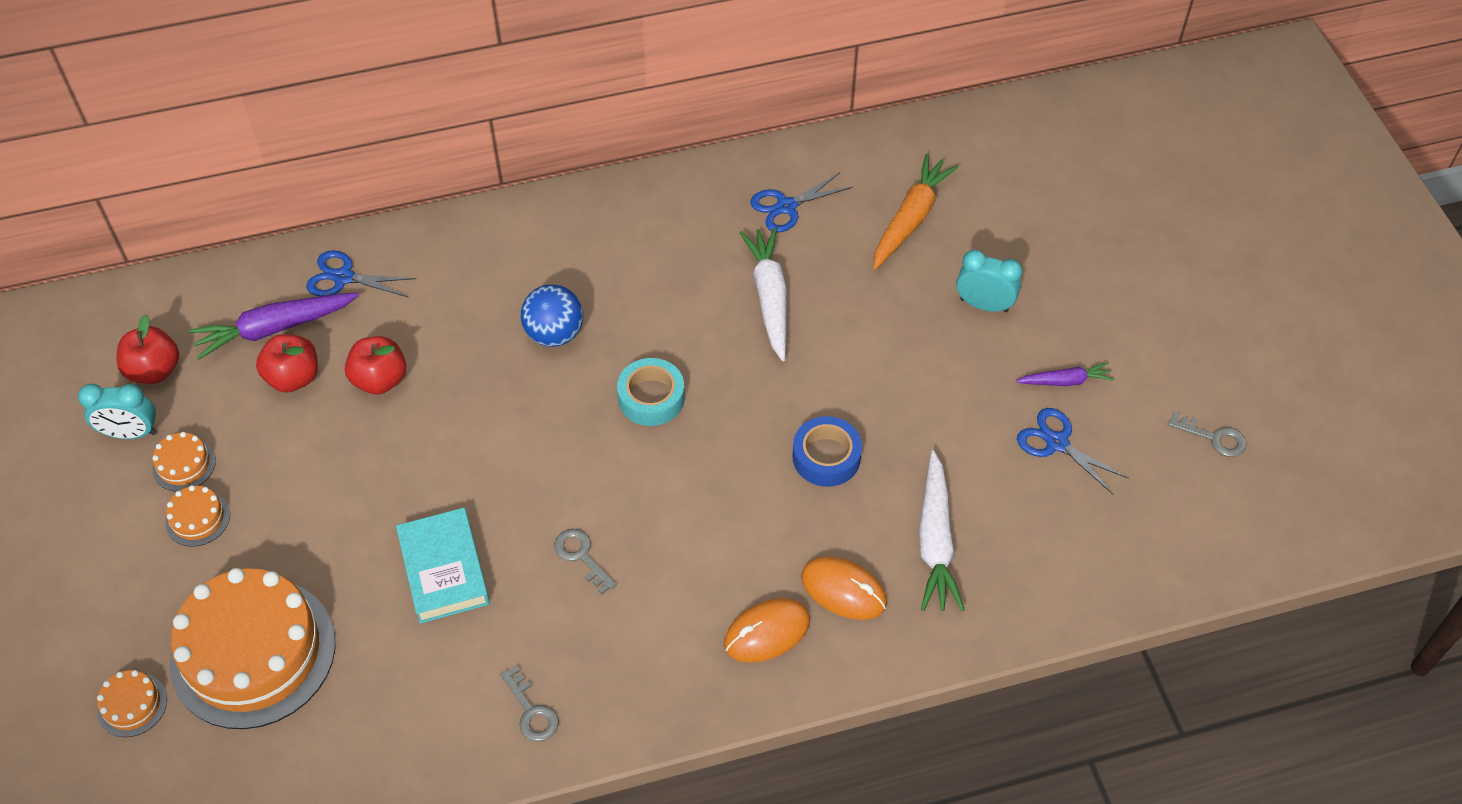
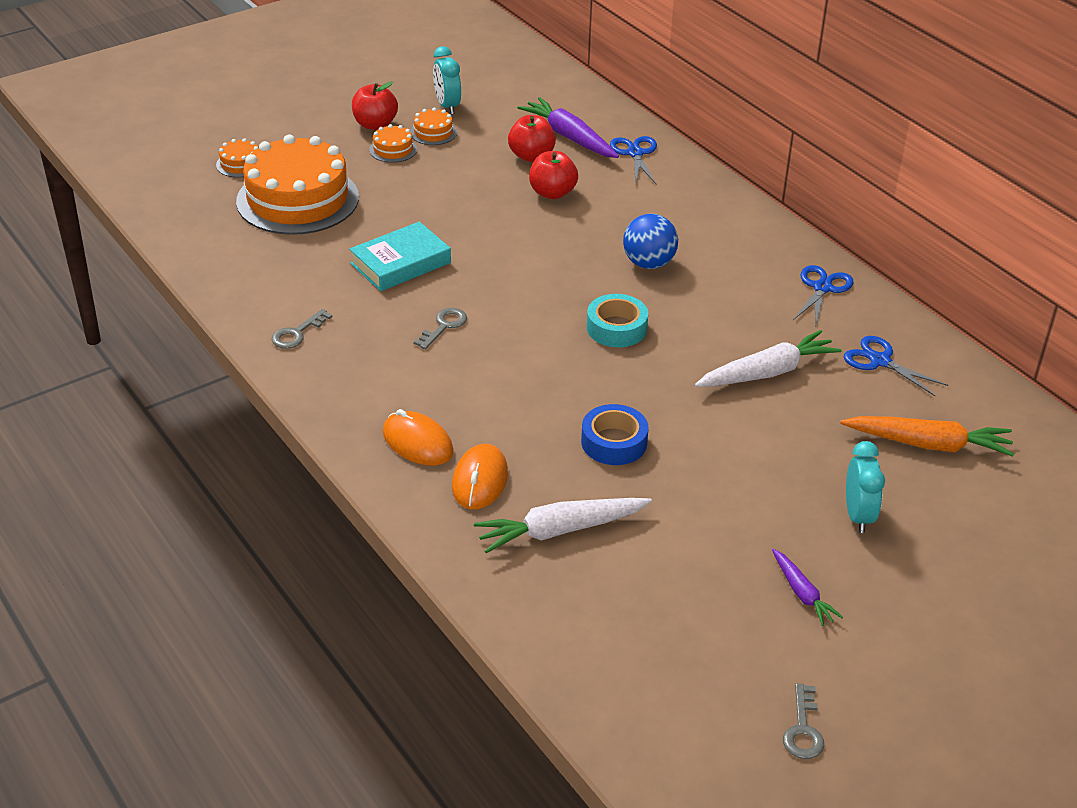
camera: 70 degrees right, 15 degrees down
red apple [117,315,179,384] -> red apple moved to [352,82,398,130]
blue scissors [1017,408,1129,495] -> blue scissors moved to [793,265,853,326]

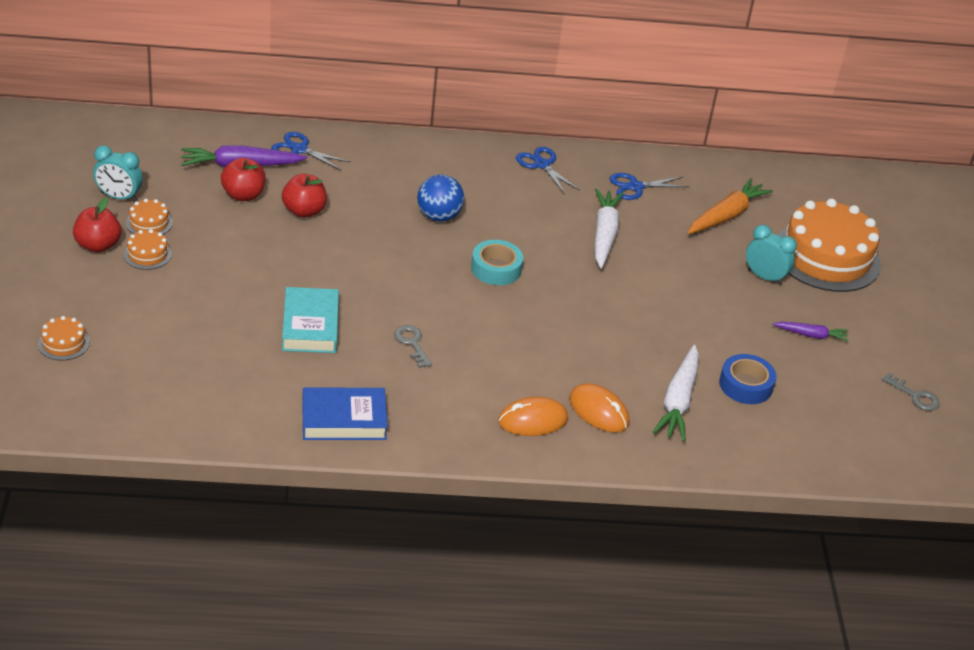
camera: 60 degrees left, 0 degrees up
orange cake [236,134,359,235] -> orange cake moved to [778,199,881,292]
grey key [272,309,332,349] -> blue book [302,387,388,440]
blue tape [581,404,649,465] -> blue tape moved to [719,354,776,404]

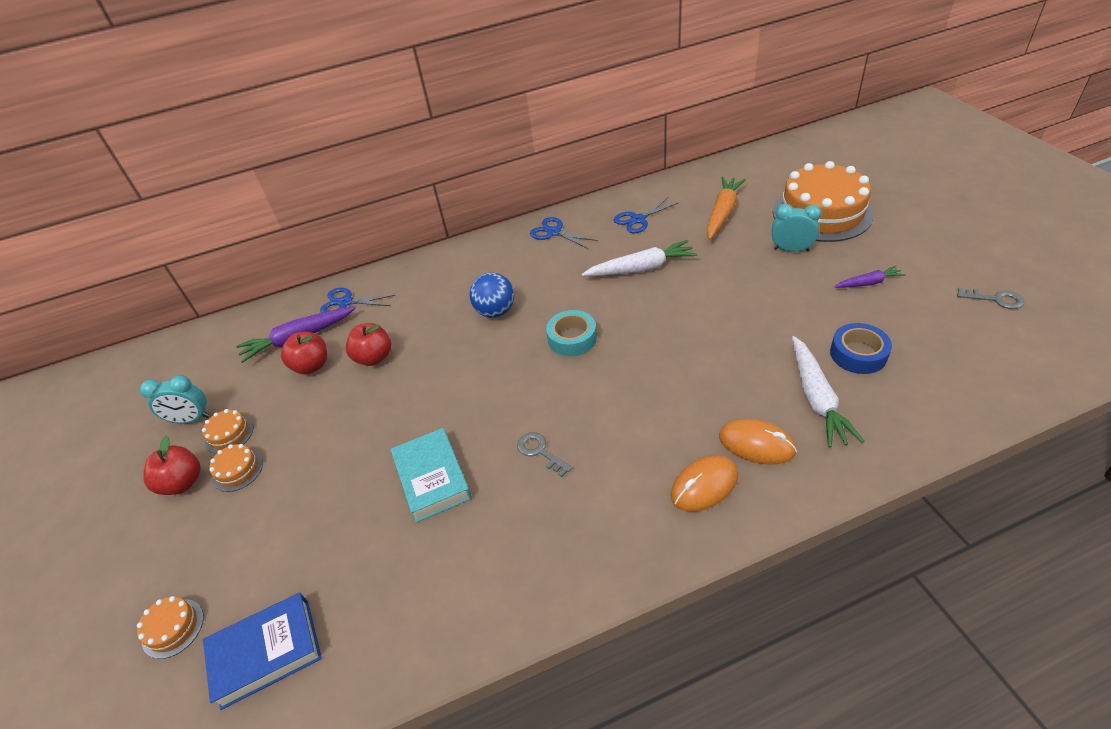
camera: 10 degrees left, 5 degrees up
blue book [302,387,388,440] -> blue book moved to [203,593,322,710]
white carrot [595,189,623,269] -> white carrot turned 90 degrees clockwise [581,240,698,276]

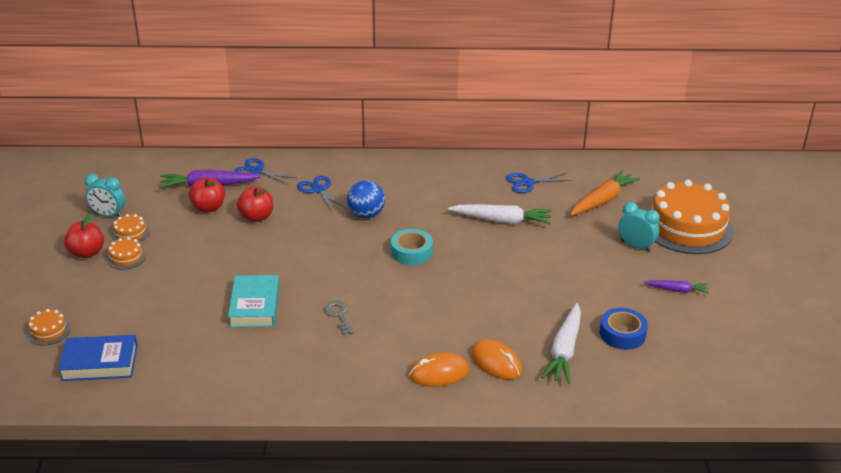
camera: 15 degrees right, 10 degrees down
blue scissors [530,217,598,249] -> blue scissors moved to [297,176,346,212]
grey key [957,288,1024,309] -> none

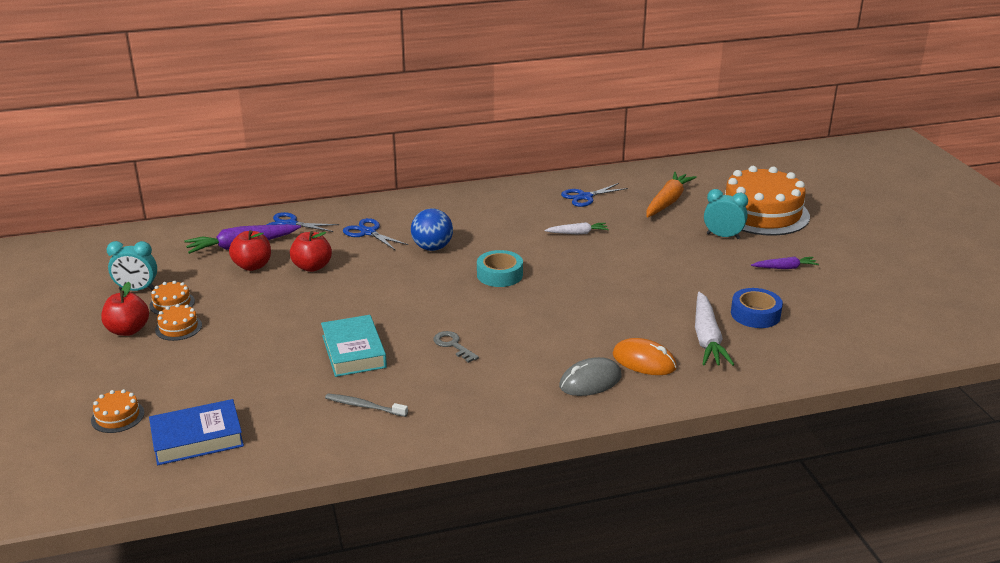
camera: 15 degrees left, 5 degrees down
orange mouse [409,353,469,386] -> grey mouse [559,357,622,396]
white carrot [448,204,552,224] -> white carrot [544,222,609,234], size x0.57
none -> grey toothbrush [325,394,408,417]

